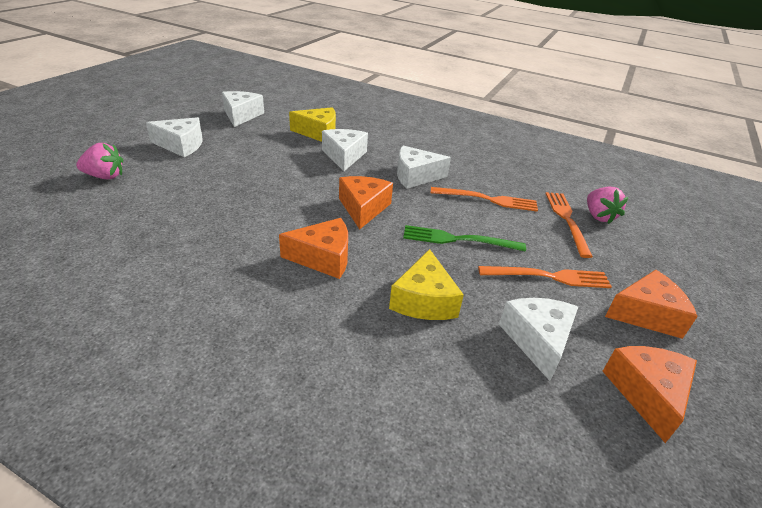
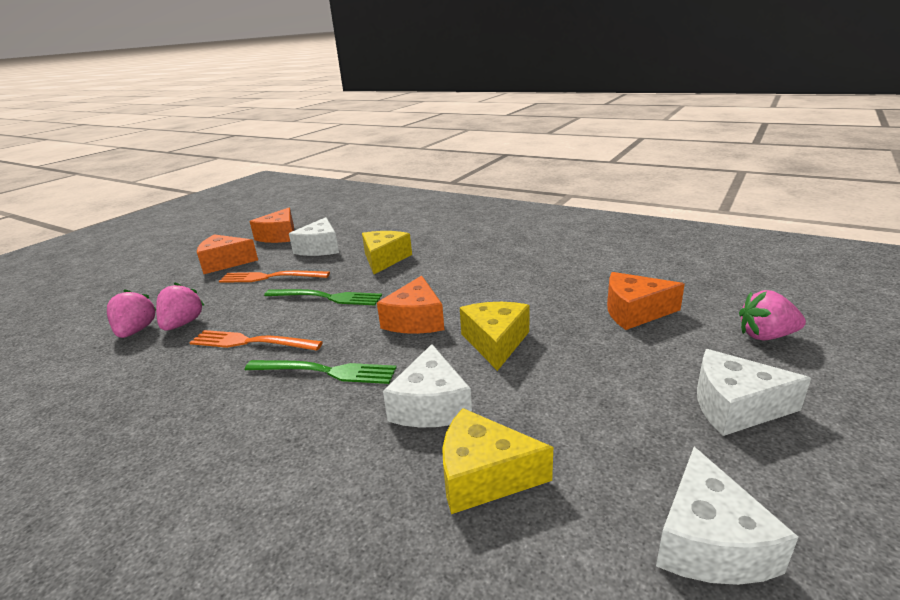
camera: 170 degrees left, 10 degrees down
orange cheese [279,218,348,279] -> orange cheese moved to [607,272,685,330]
white cheese [397,146,451,189] -> green fork [245,360,397,384]
orange fork [546,192,593,258] -> pink strawberry [156,282,204,331]
none -> yellow cheese [460,302,529,371]

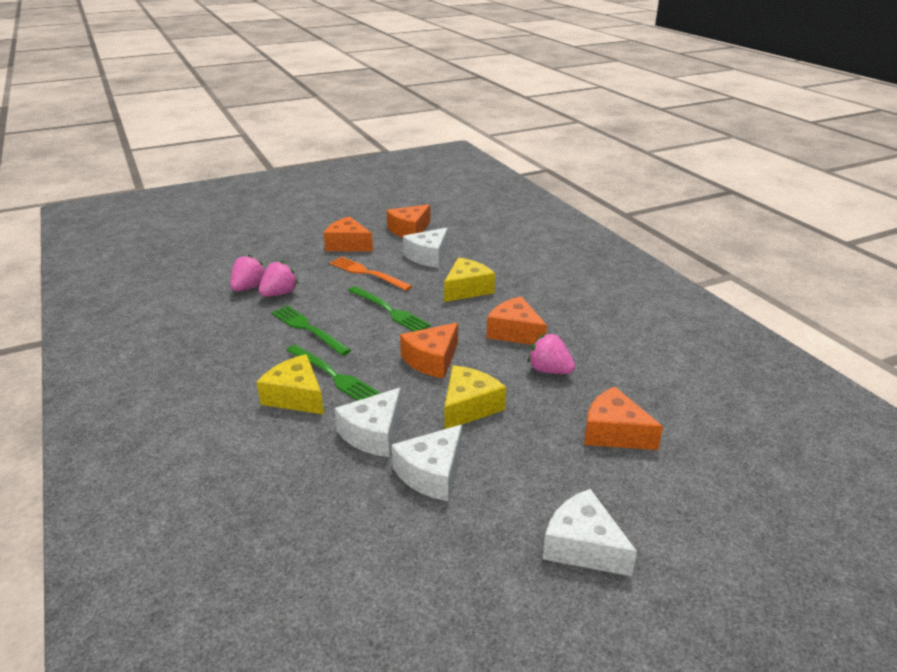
camera: 30 degrees right, 5 degrees up
orange fork [189,330,323,351] -> green fork [272,305,351,356]
yellow cheese [442,408,553,514] -> yellow cheese moved to [257,354,324,414]
white cheese [656,447,798,585] -> white cheese moved to [392,425,462,501]
pink strawberry [739,290,806,340] -> pink strawberry moved to [527,333,575,374]
none -> orange cheese [487,296,547,345]

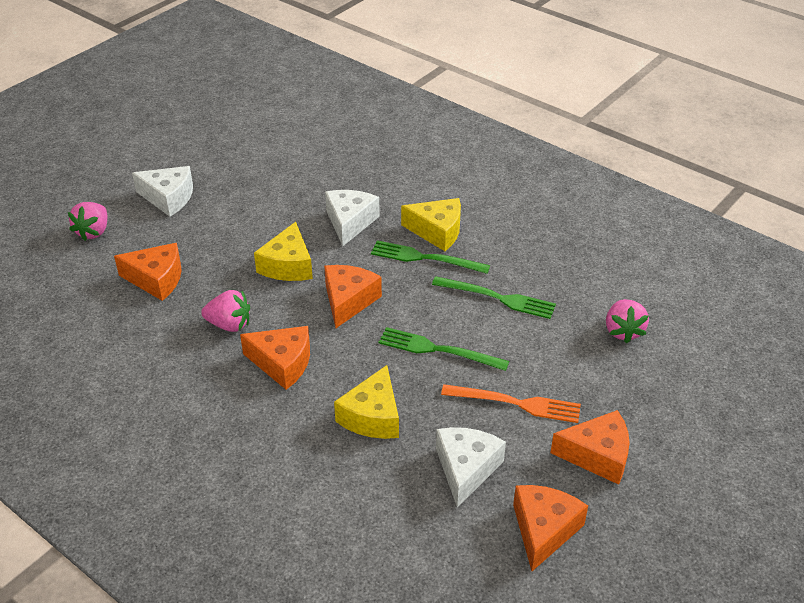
camera: 155 degrees right, 10 degrees up
pink strawberry [259,261,299,297] -> pink strawberry moved to [68,202,108,241]
white cheese [392,425,462,501] -> none

